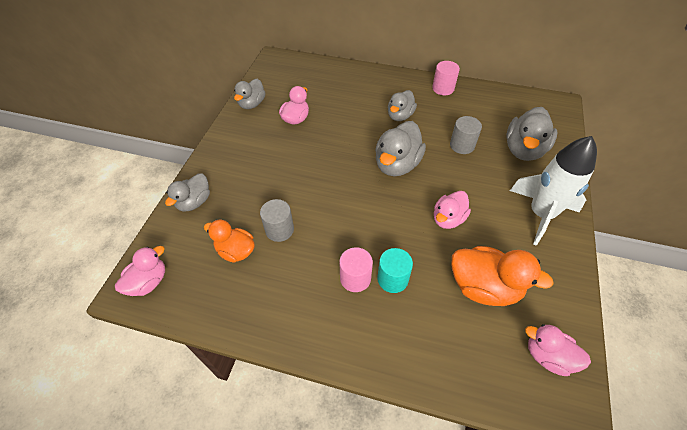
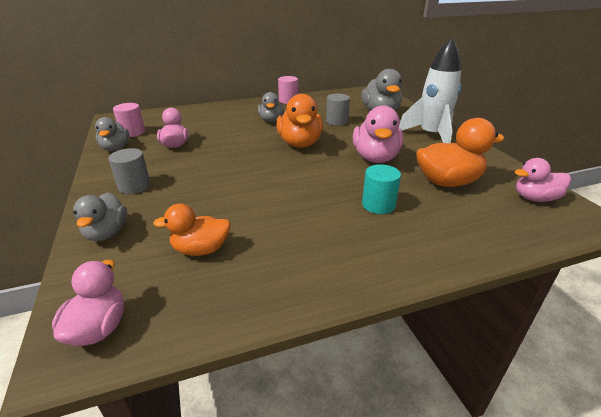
camera: 35 degrees left, 20 degrees down
grey cylinder [260,199,294,242] -> grey cylinder moved to [108,148,151,194]
pink cylinder [339,247,373,292] -> pink cylinder moved to [113,103,145,137]
grey duck [375,121,426,176] -> orange duck [277,94,323,148]
pink duck [434,191,471,229] -> pink duck [353,105,403,163], size x1.56

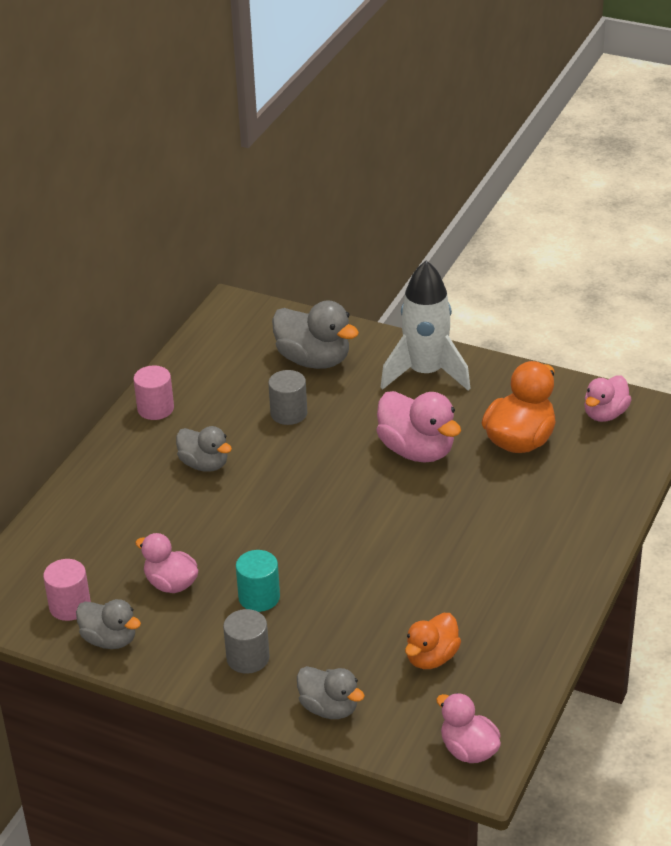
camera: 45 degrees left, 5 degrees up
orange duck [277,94,323,148] -> none
turquoise cylinder [362,164,401,214] -> turquoise cylinder moved to [236,550,280,612]

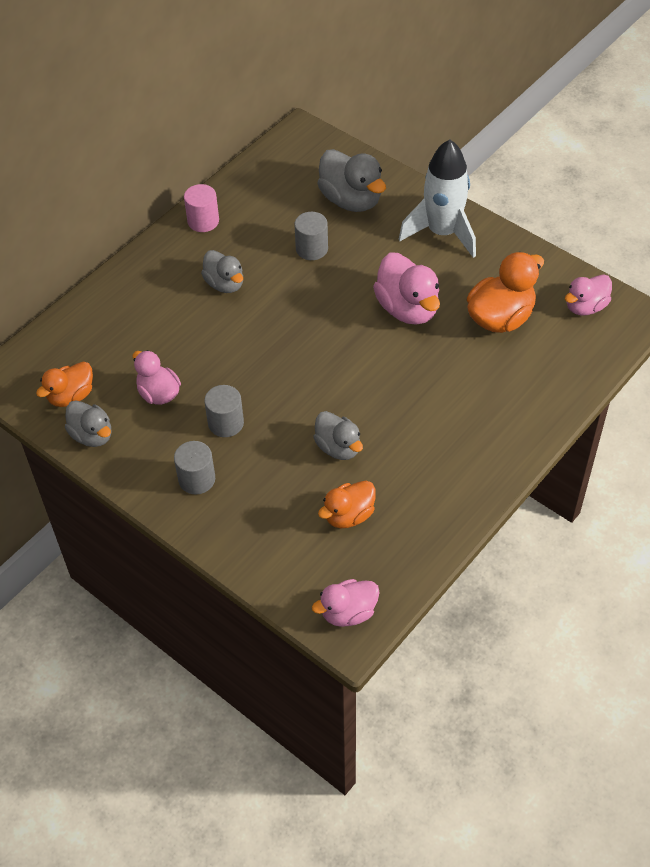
camera: 15 degrees right, 15 degrees up
pink cylinder [43,559,91,621] -> orange duck [36,362,93,407]
turquoise cylinder [236,550,280,612] -> grey cylinder [204,385,244,437]
grey duck [297,666,365,719] -> grey duck moved to [313,411,363,460]
pink duck [436,693,501,763] -> pink duck turned 90 degrees counterclockwise [312,579,380,627]

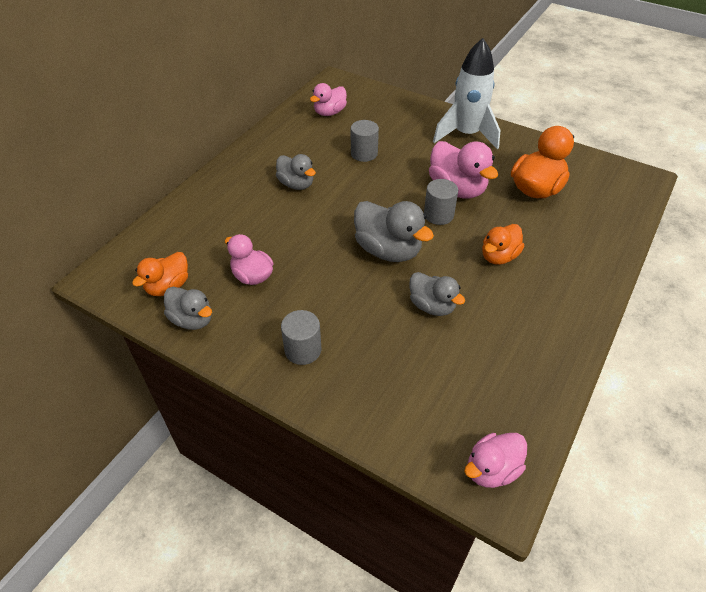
camera: 10 degrees left, 5 degrees down
pink cylinder [184,184,219,232] -> none
grey cylinder [204,385,244,437] -> grey cylinder moved to [424,179,458,225]
grey duck [318,149,386,212] -> grey duck moved to [354,201,434,262]
orange duck [318,481,376,528] -> orange duck moved to [482,224,524,265]
pink duck [565,274,612,316] -> pink duck moved to [310,83,347,116]

